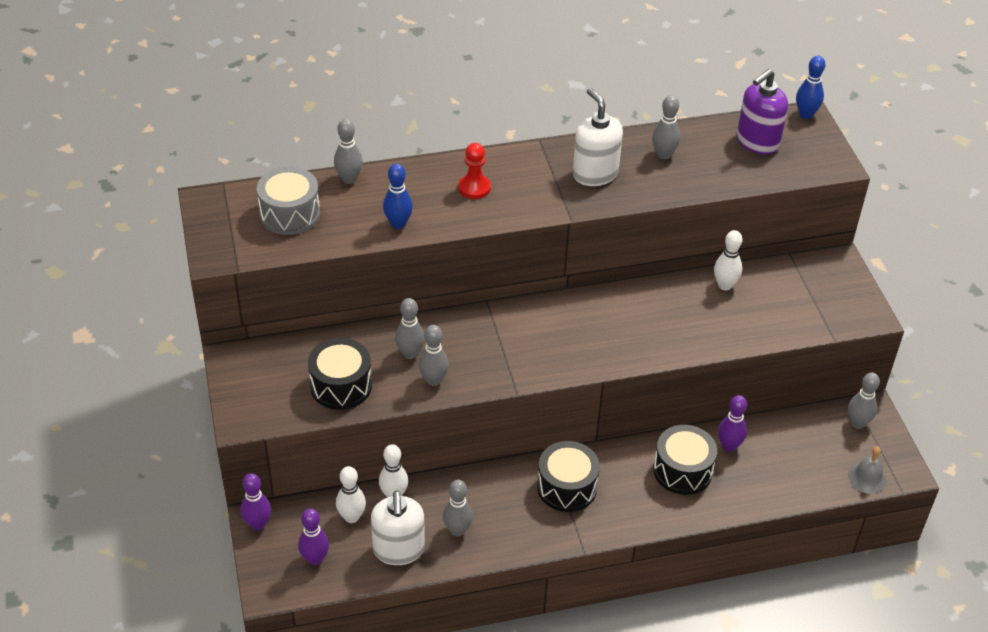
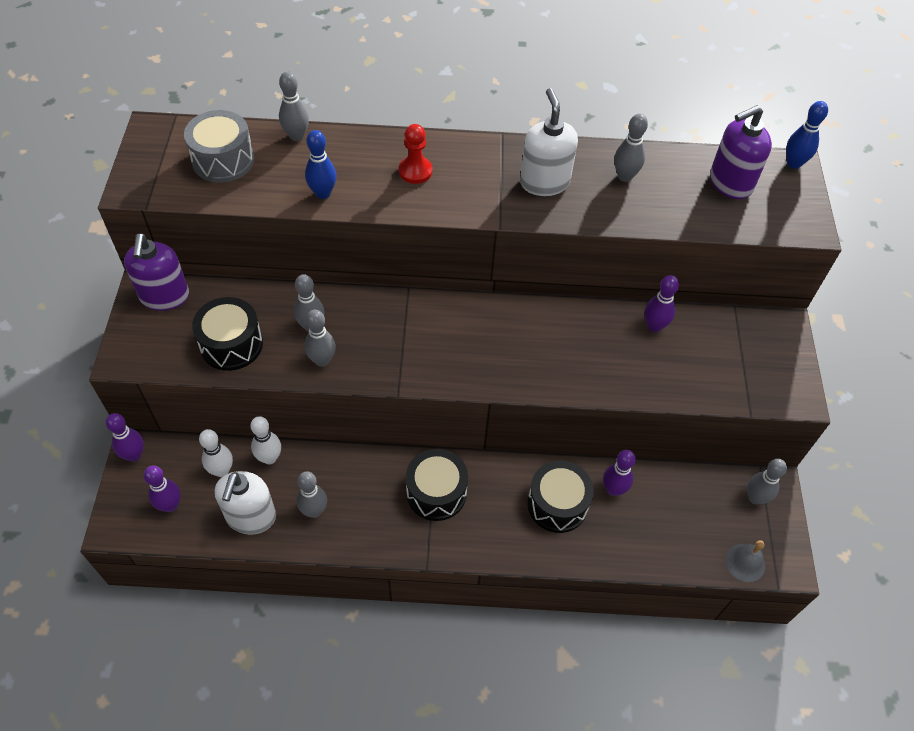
camera: 15 degrees right, 10 degrees up
white bowling pin [714,230,742,290] -> purple bowling pin [645,275,679,332]
none -> purple soap dispenser [124,233,189,311]

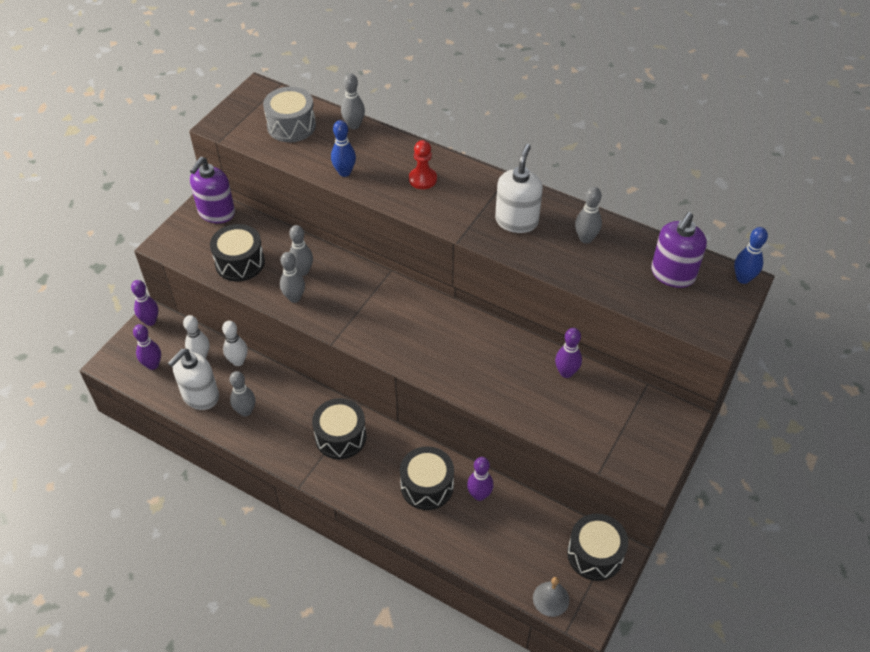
camera: 30 degrees right, 5 degrees down
purple soap dispenser [710,105,772,199] -> purple soap dispenser turned 60 degrees counterclockwise [651,212,707,288]
grey bowling pin [747,459,787,505] -> black drum [567,514,628,581]

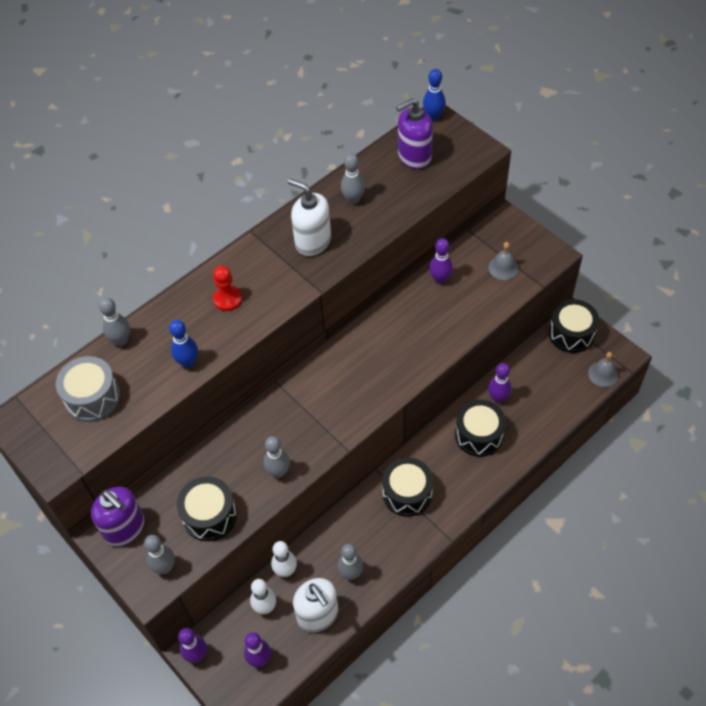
camera: 70 degrees left, 5 degrees up
grey bowling pin [289,225,313,276] -> grey bowling pin moved to [144,535,175,574]
purple soap dispenser [651,212,707,288] -> purple soap dispenser turned 105 degrees clockwise [396,98,433,169]
none -> grey bell [488,242,519,280]

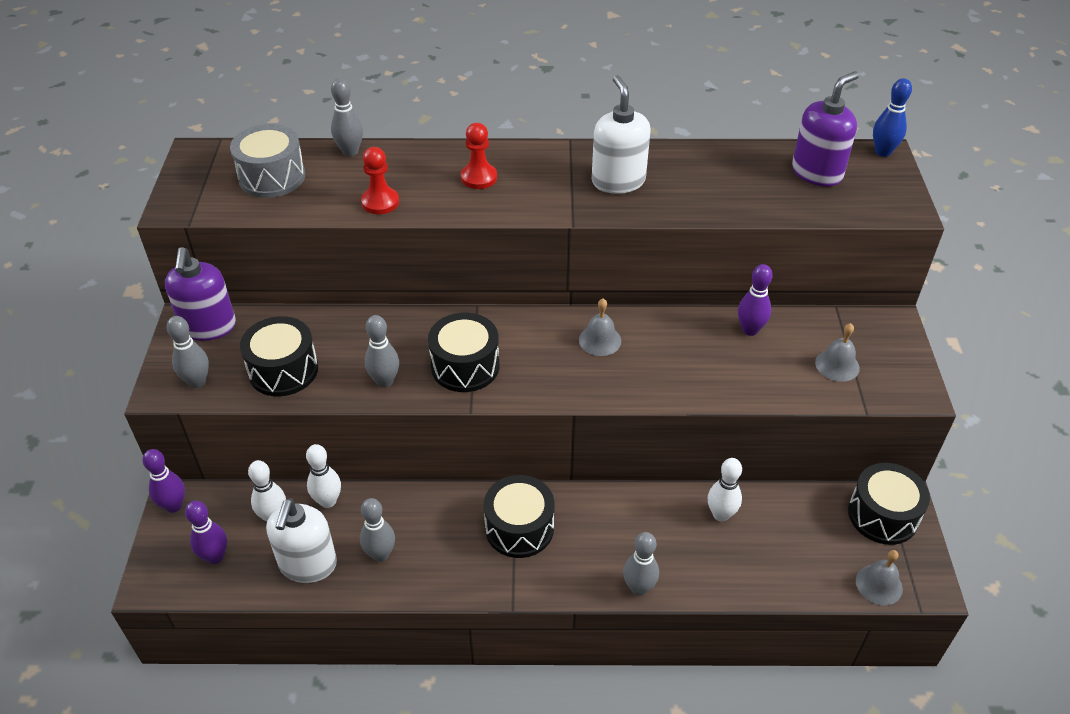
camera: 40 degrees right, 10 degrees down
blue bowling pin [169,320,198,368] -> red pawn [361,147,399,214]
grey bowling pin [341,153,365,204] -> grey bowling pin moved to [623,532,659,596]
purple soap dispenser [396,98,433,169] -> purple soap dispenser turned 120 degrees clockwise [792,71,859,187]
black drum [455,400,506,457] -> black drum moved to [428,313,499,392]
purple bowling pin [488,363,512,403] -> white bowling pin [708,458,742,521]
none -> grey bell [579,299,621,356]

